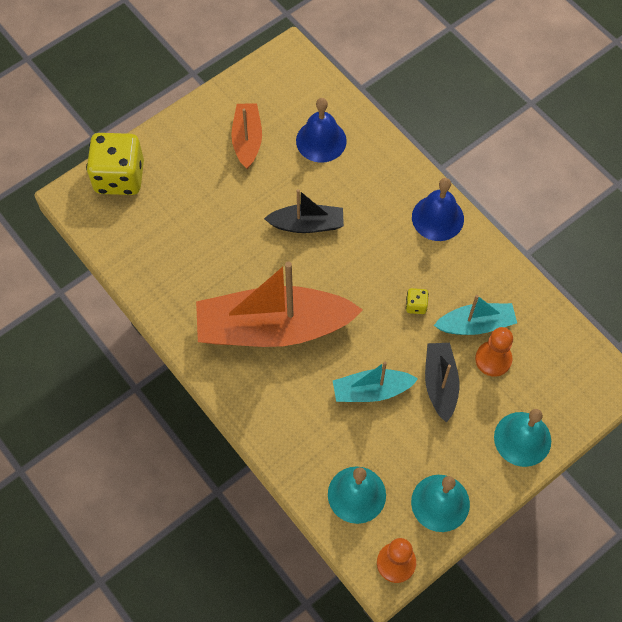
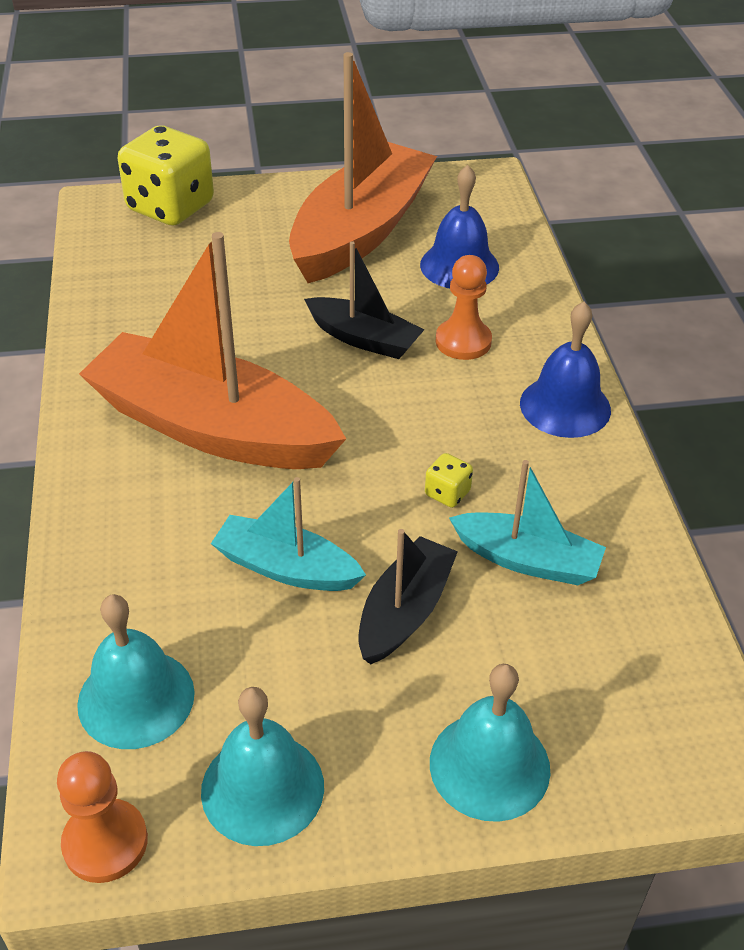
camera: 30 degrees right, 20 degrees down
orange boat [231,103,262,169] -> orange boat [289,52,437,283], size x1.98
orange pawn [475,327,513,377] -> orange pawn moved to [435,255,492,360]

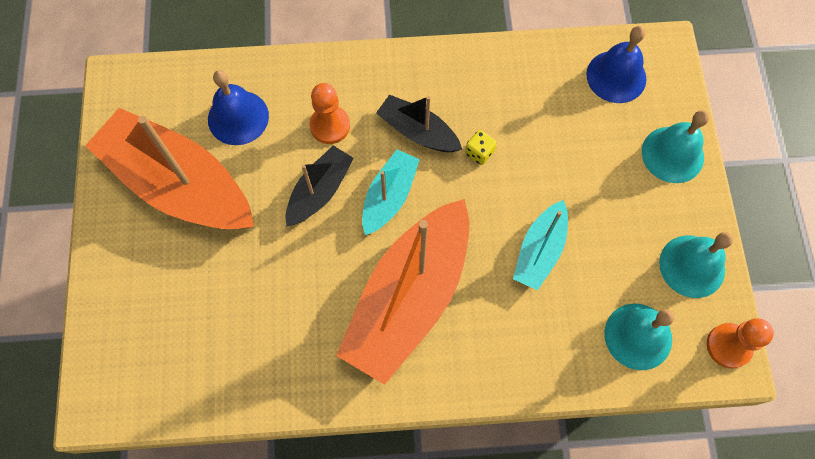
camera: 85 degrees left, 25 degrees up
yellow dice [118,125,214,226] -> none
black boat [358,529,458,664] -> black boat moved to [376,95,462,152]
turquoise boat [449,460,606,585] -> turquoise boat moved to [362,150,420,235]
blue bell [520,302,611,438] -> blue bell moved to [586,26,646,103]

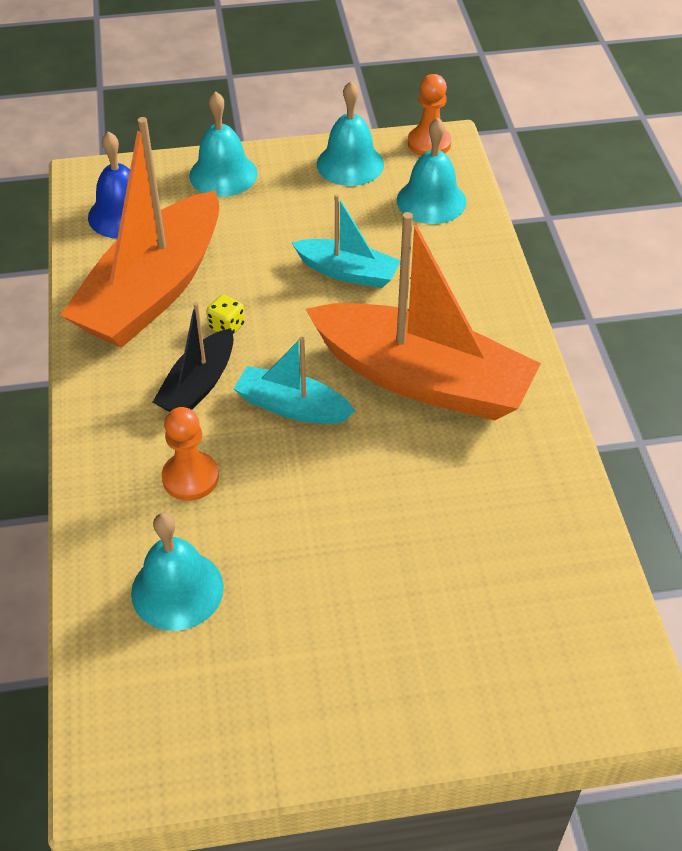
camera: 95 degrees left, 20 degrees down
orange boat [85,108,254,229] -> orange boat moved to [60,117,219,348]
blue bell [208,70,269,145] -> turquoise bell [131,513,224,631]
black boat [286,146,354,226] -> none

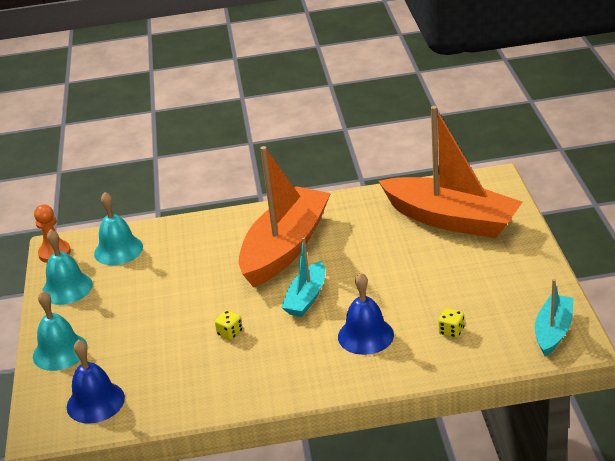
camera: 85 degrees left, 15 degrees down
orange boat [60,117,219,348] -> orange boat moved to [379,106,523,238]
turquoise bell [131,513,224,631] -> yellow dice [438,308,464,338]
black boat [153,302,234,412] -> none
orange pawn [162,407,219,501] -> blue bell [338,273,394,355]
turquoise boat [292,194,401,288] -> turquoise boat moved to [535,279,574,356]

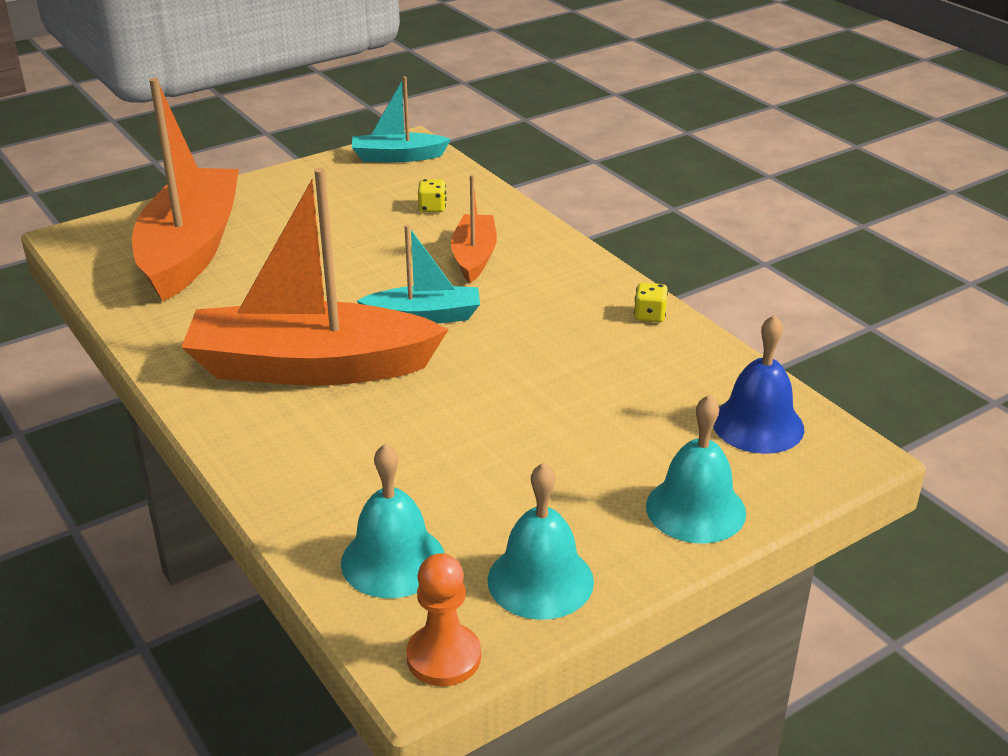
camera: 120 degrees left, 0 degrees up
yellow dice [215,310,243,340] -> yellow dice moved to [634,282,668,322]
blue bell [338,273,394,355] -> orange boat [451,175,497,283]

